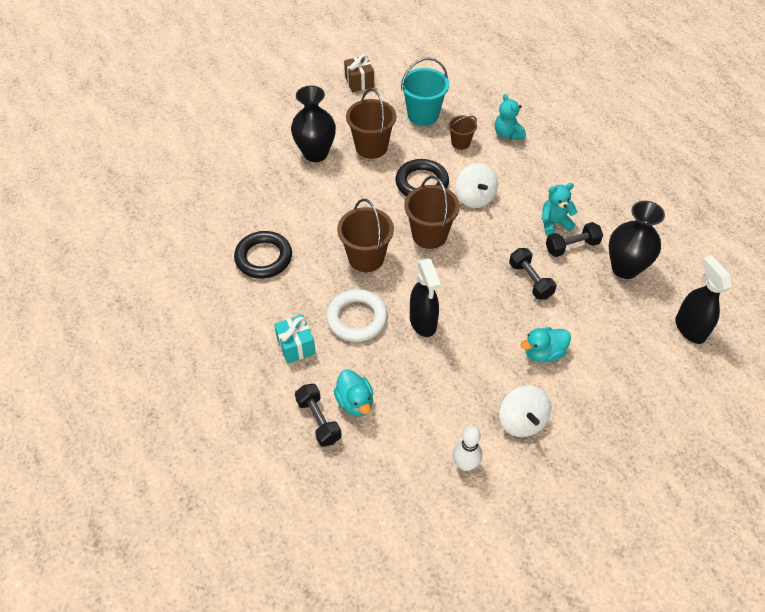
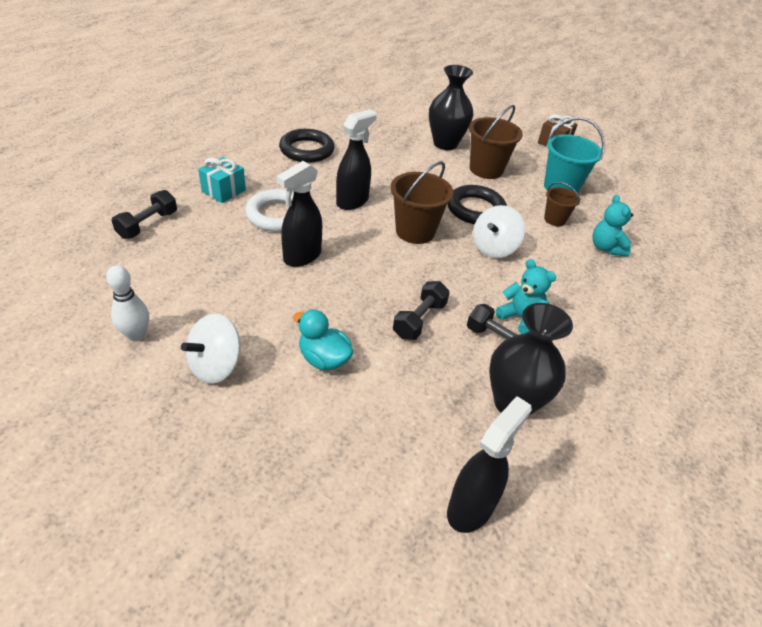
camera: 55 degrees right, 10 degrees down
turquoise duck [334,369,373,417] -> none
brown bucket [337,199,394,272] -> black spray bottle [336,109,377,210]
turquoise teddy bear [495,94,526,140] -> turquoise teddy bear turned 45 degrees counterclockwise [593,195,633,257]

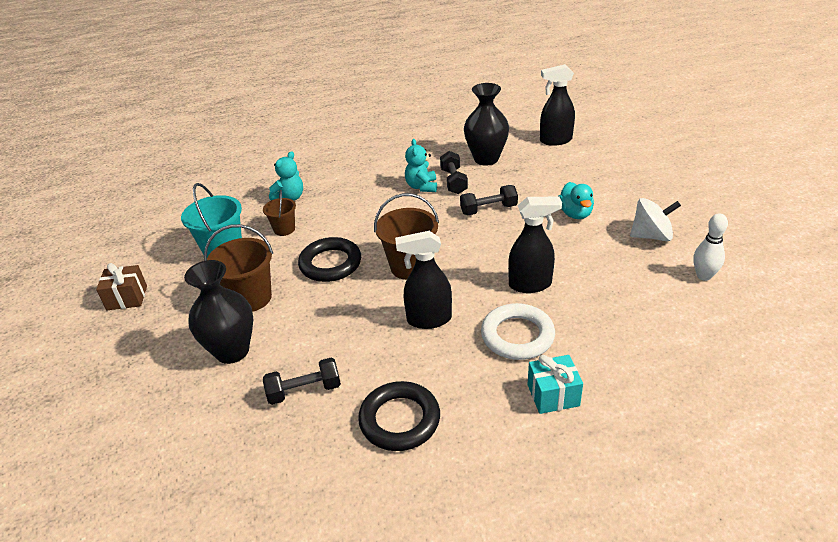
camera: 130 degrees left, 5 degrees down
black dumbbell [111,190,177,239] -> black dumbbell moved to [263,358,341,405]
white spinning top [473,205,525,258] -> none

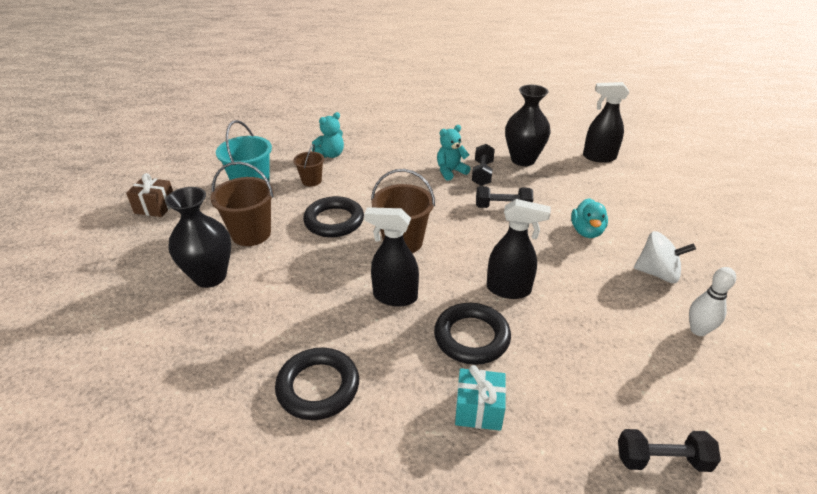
camera: 15 degrees right, 0 degrees up
black dumbbell [263,358,341,405] -> black dumbbell moved to [618,429,721,472]
turquoise teddy bear [405,139,437,192] -> turquoise teddy bear turned 45 degrees clockwise [437,125,471,181]
white ring [481,303,555,360] -> black ring [434,303,511,365]

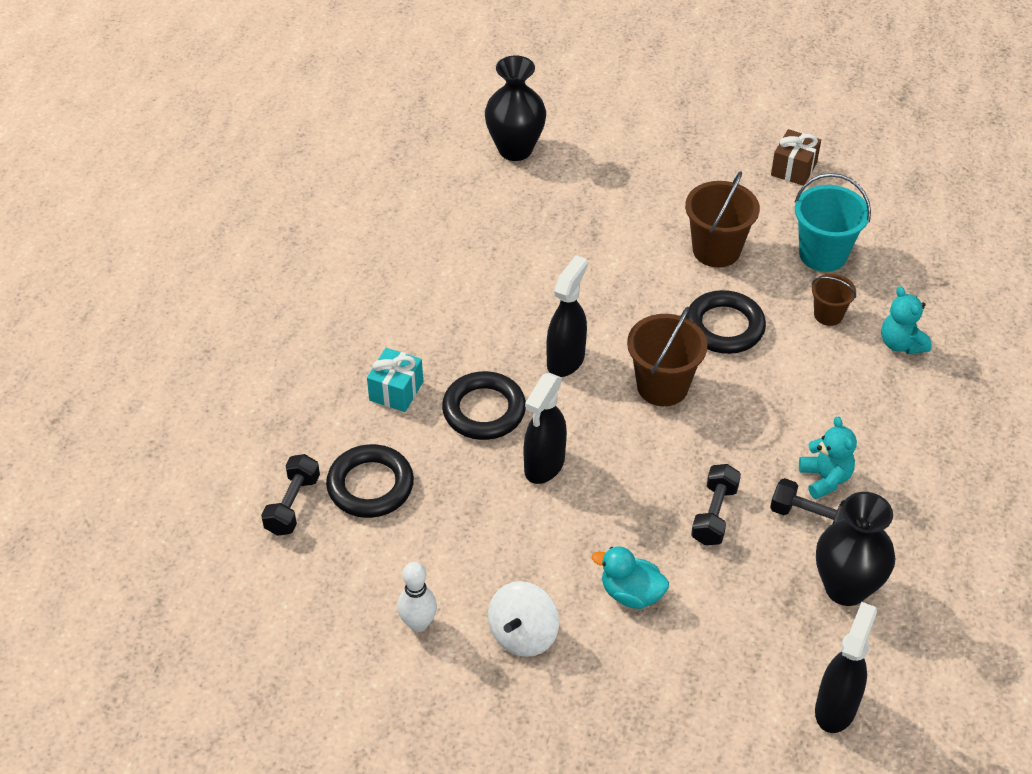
camera: 105 degrees right, 10 degrees up
black vase [165,187,231,288] -> black vase moved to [485,56,546,161]
black ring [275,348,359,420] -> black ring moved to [326,444,414,518]

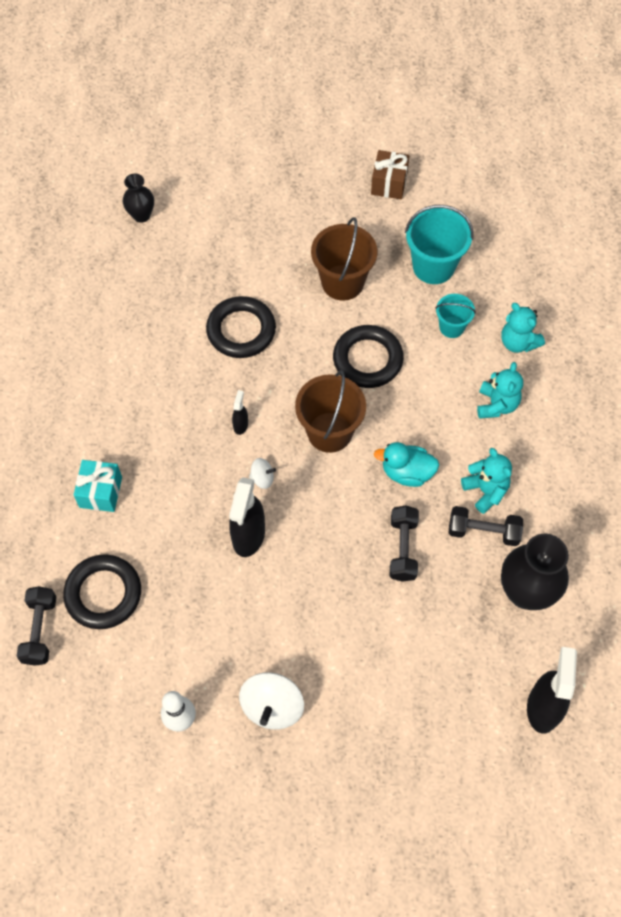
camera: 15 degrees left, 15 degrees up
black ring [442,371,526,440] -> black ring moved to [206,296,276,358]
black vase [485,56,546,161] -> black vase [123,174,154,223], size x0.56
black spray bottle [546,255,588,377] -> black spray bottle [232,390,248,435], size x0.48
turquoise duck [592,546,669,609] -> turquoise duck moved to [374,442,439,487]
brown bucket [812,274,856,326] -> turquoise bucket [435,294,476,338]
none -> white spinning top [249,458,276,489]
none -> turquoise teddy bear [477,362,523,419]

